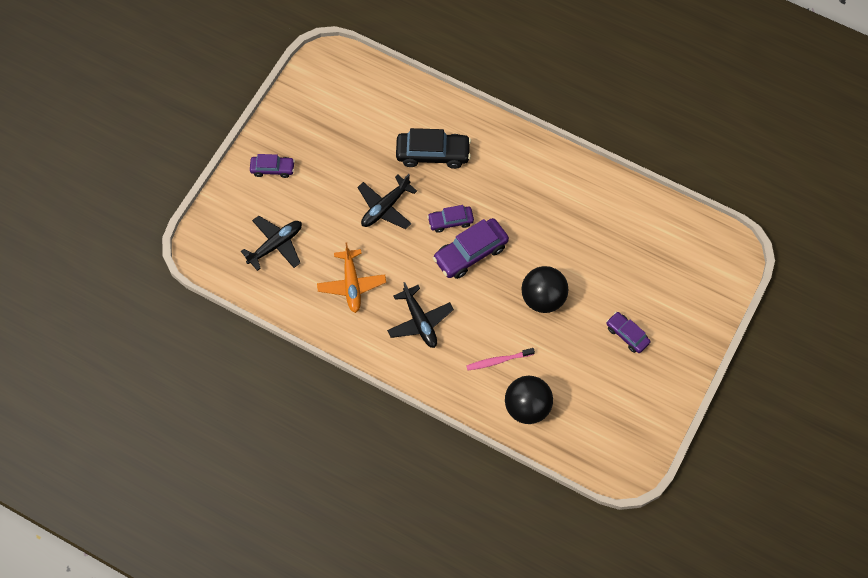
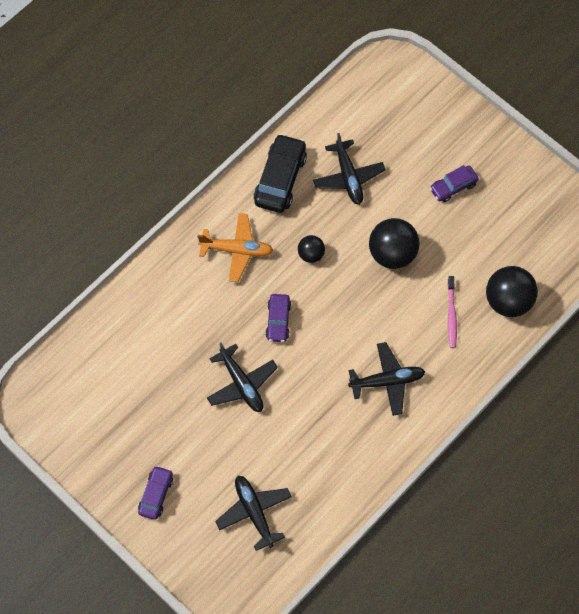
camera: 75 degrees left, 0 degrees up
orange plane [317,243,386,313] -> orange plane moved to [197,213,274,282]
black car [396,128,471,169] -> black car moved to [254,134,307,213]
purple car [433,218,509,279] -> none
none -> black ball [298,235,325,263]
none -> black plane [313,133,386,205]

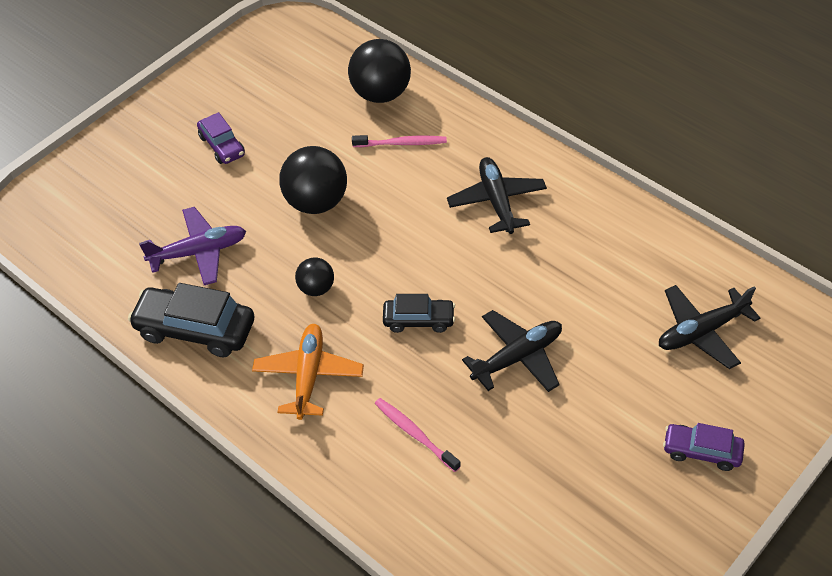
camera: 90 degrees left, 15 degrees down
purple car [265,294,291,342] -> black car [383,294,455,333]
black plane [313,133,386,205] -> purple plane [139,207,246,285]
none -> pink toothbrush [374,398,461,472]

